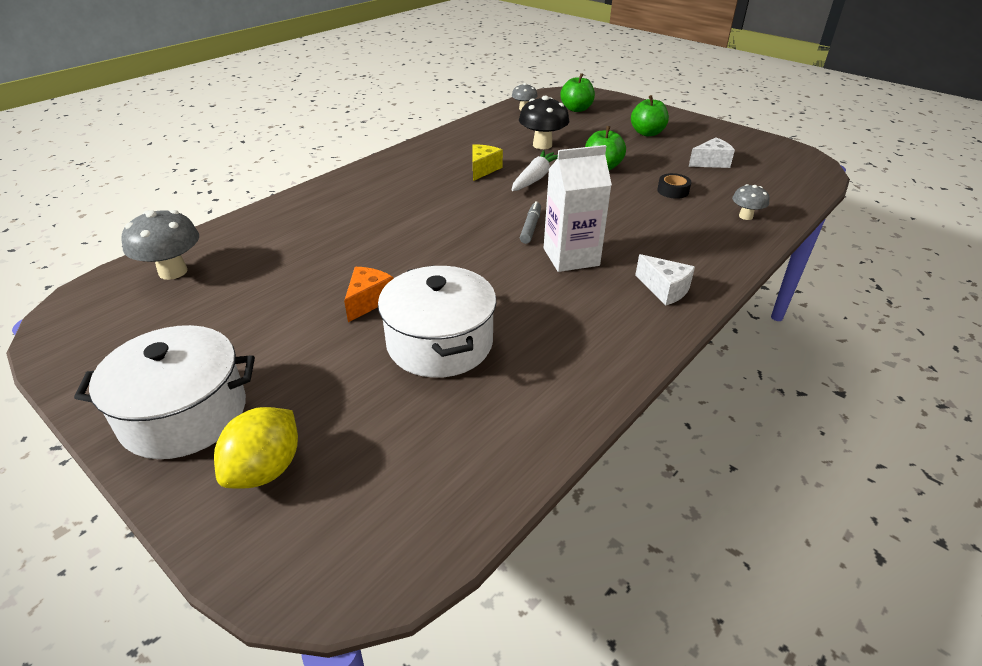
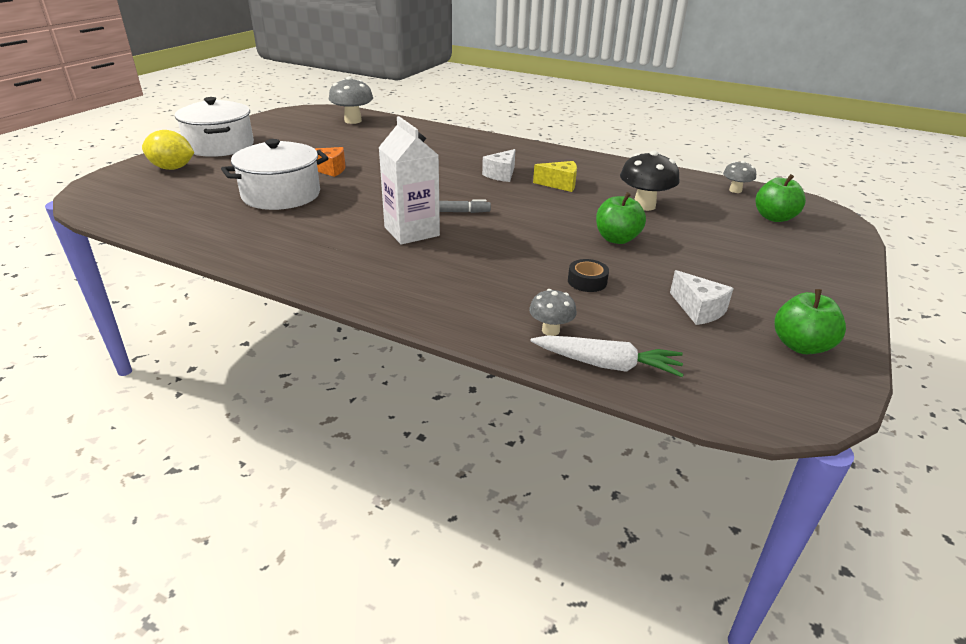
camera: 75 degrees right, 5 degrees down
white carrot [512,150,558,191] -> white carrot moved to [530,335,684,377]
green apple [631,95,669,136] -> green apple moved to [775,289,846,354]
white cheese [635,254,695,306] -> white cheese moved to [482,149,516,182]

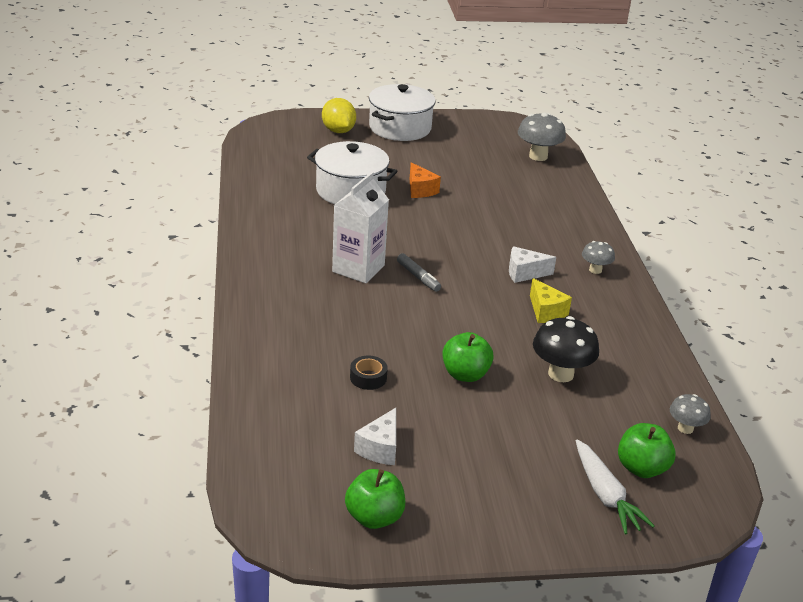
camera: 55 degrees right, 0 degrees up
grey mushroom [529,289,577,336] -> grey mushroom moved to [582,241,615,274]
white carrot [530,335,684,377] -> white carrot moved to [576,439,655,535]

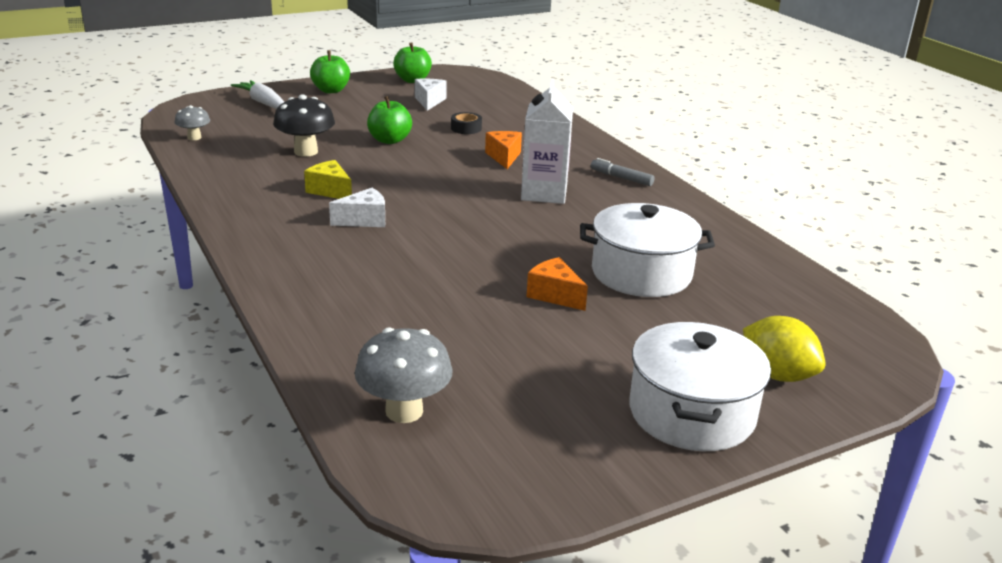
camera: 160 degrees right, 5 degrees down
grey marker [397,253,441,292] -> grey marker moved to [591,158,655,186]
grey mushroom [582,241,615,274] -> none
green apple [618,423,676,478] -> green apple moved to [310,50,350,93]
none -> orange cheese [485,131,522,169]

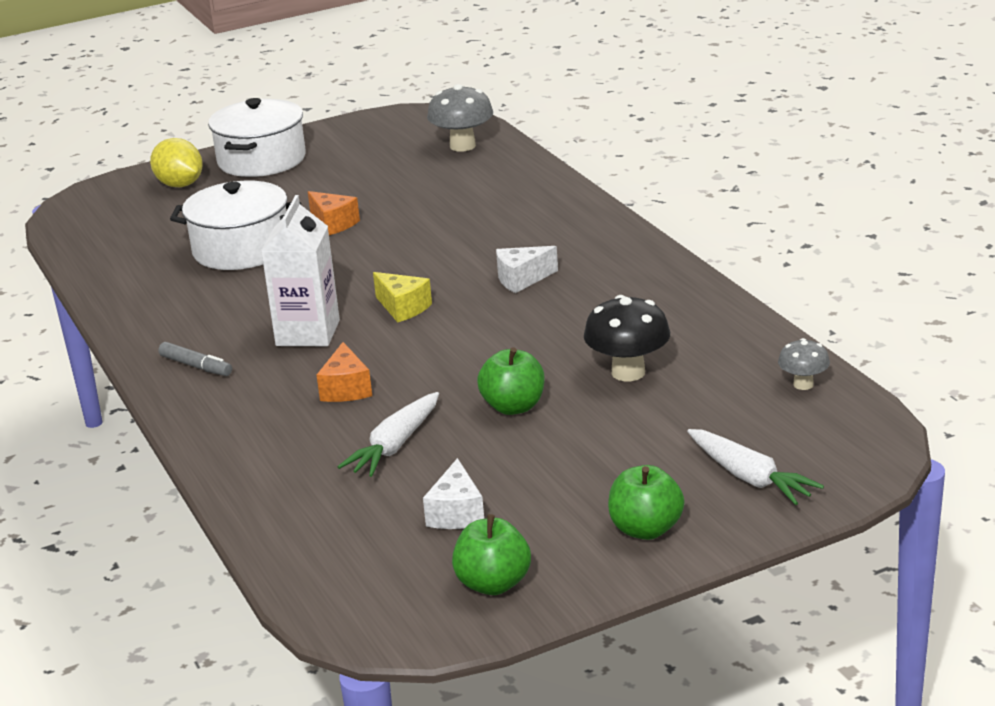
camera: 175 degrees left, 0 degrees up
yellow cheese [304,160,352,199] -> yellow cheese moved to [373,272,432,323]
black tape [451,112,482,134] -> white carrot [338,392,439,477]

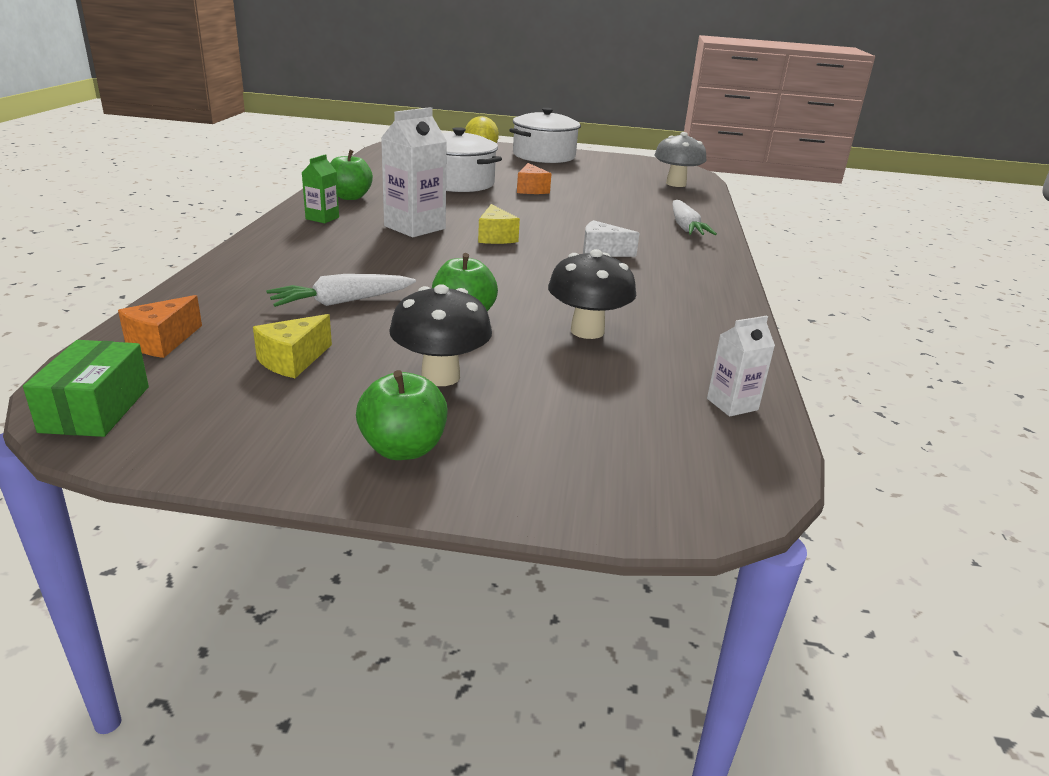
camera: 30 degrees right, 0 degrees up
grey marker [158,342,232,376] -> green carton [302,154,339,223]
orange cheese [317,342,372,402] -> orange cheese moved to [118,295,202,358]
white cheese [423,458,484,529] -> yellow cheese [253,314,332,378]
green apple [452,514,531,595] -> green apple moved to [330,150,373,200]
white carrot [687,429,824,505] -> white carrot moved to [672,200,717,235]
grey mushroom [778,338,830,390] -> white carton [707,316,775,417]
none -> green box [23,340,149,437]
none -> black mushroom [389,284,492,386]

